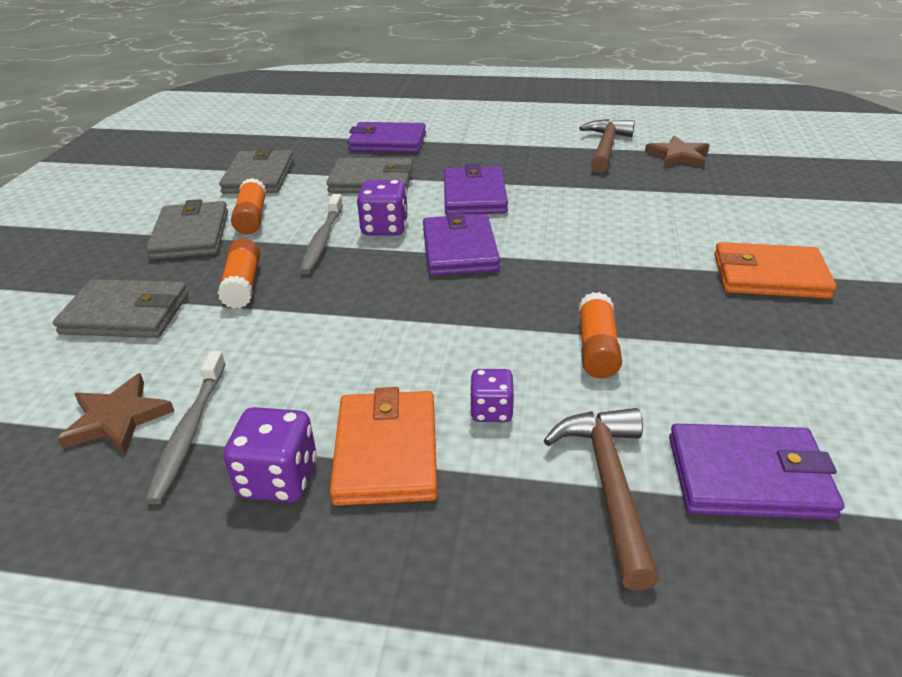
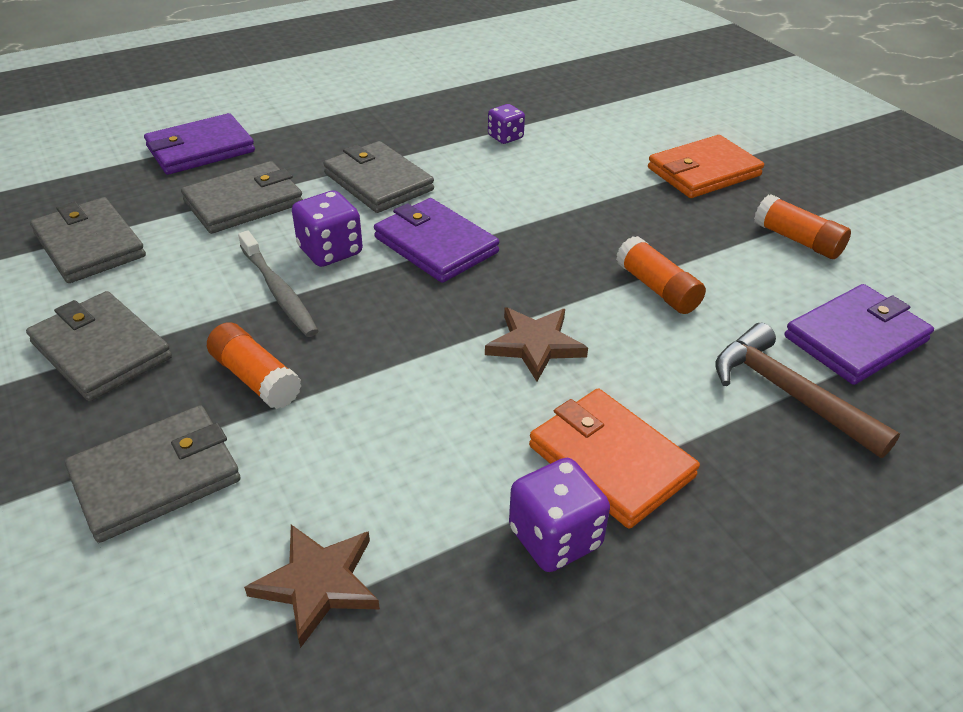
camera: 40 degrees left, 5 degrees up
grey toothbrush [145,351,226,504] -> none
orange glue stick [231,178,266,234] -> orange glue stick moved to [754,194,851,259]
purple wallet [444,164,508,215] -> grey wallet [323,141,434,213]
purple dice [470,369,514,422] -> purple dice moved to [488,104,525,144]
brown hammer [579,119,635,173] -> none
brown star [645,135,709,168] -> brown star moved to [485,307,588,381]

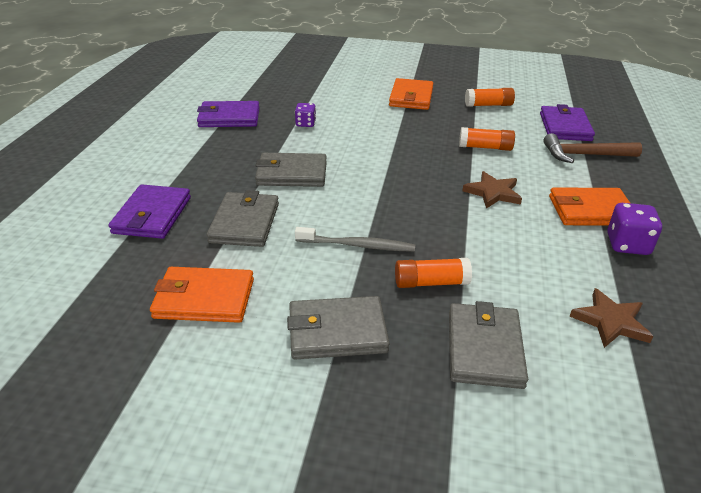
camera: 50 degrees left, 5 degrees down
grey wallet [30,197,146,283] -> orange wallet [150,267,254,323]
purple dice [292,191,363,267] -> none
purple wallet [374,198,499,283] -> purple wallet moved to [197,101,260,127]

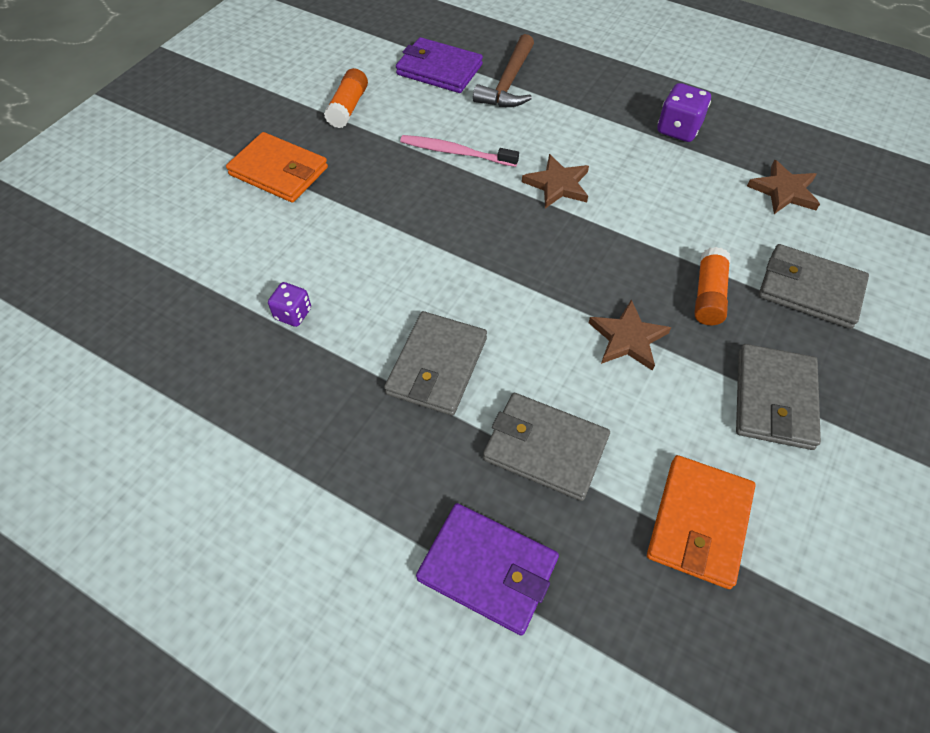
camera: 70 degrees left, 20 degrees up
purple wallet [197,101,260,127] -> none
grey toothbrush [295,227,415,252] -> brown star [589,299,671,371]
orange glue stick [459,127,515,151] -> pink toothbrush [400,135,519,167]
orange wallet [549,188,630,225] -> none

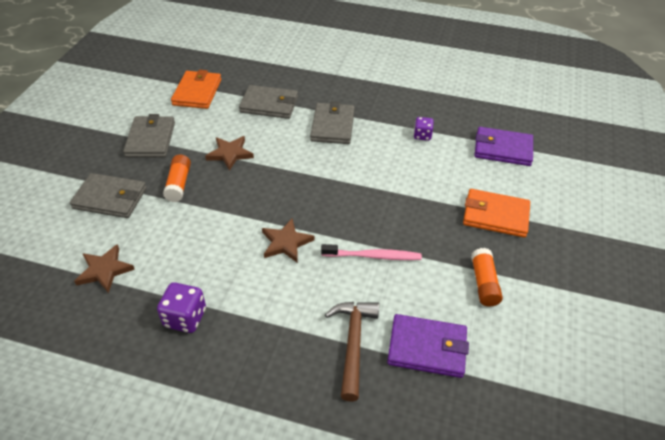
camera: 165 degrees right, 10 degrees down
purple wallet [416,503,559,636] -> purple wallet moved to [474,127,533,166]

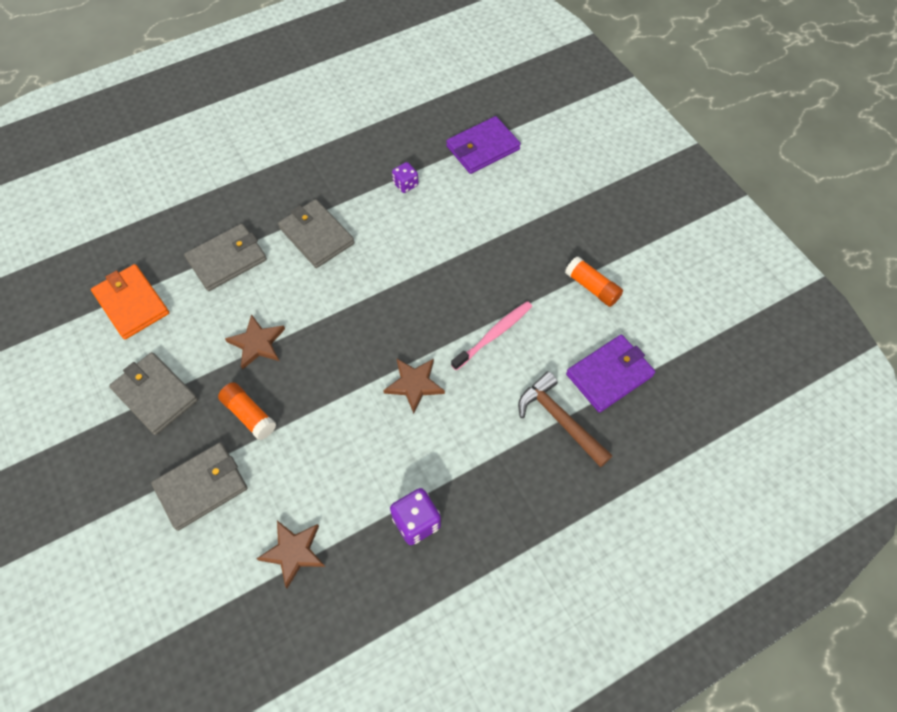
camera: 45 degrees left, 15 degrees up
orange wallet [463,189,530,237] -> none

